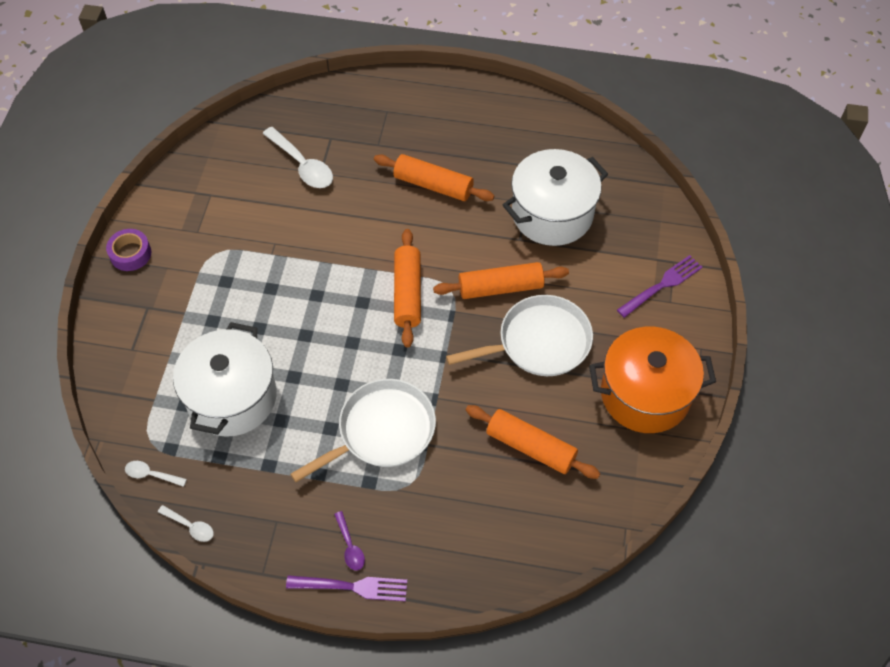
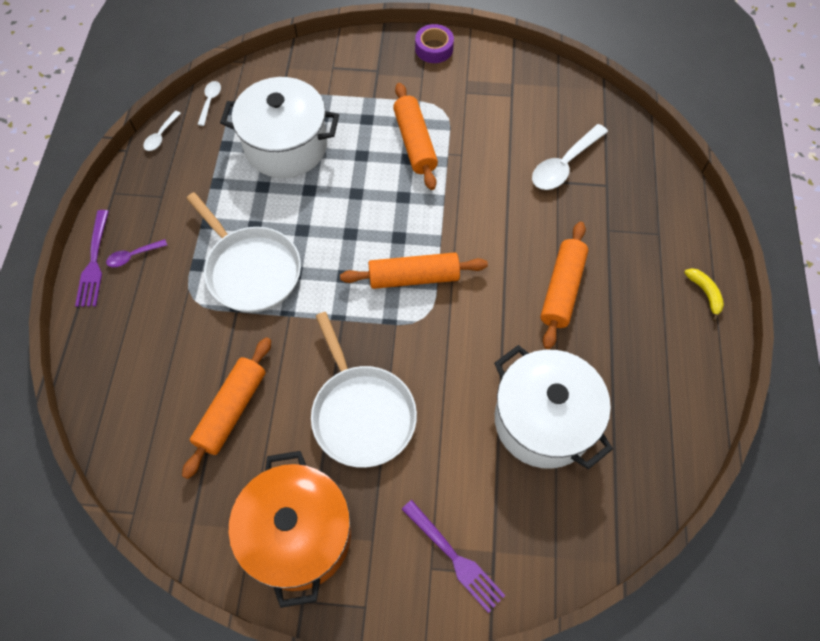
camera: 85 degrees right, 5 degrees up
orange rolling pin [433,262,569,299] -> orange rolling pin moved to [393,83,438,190]
none -> yellow banana [684,268,724,321]

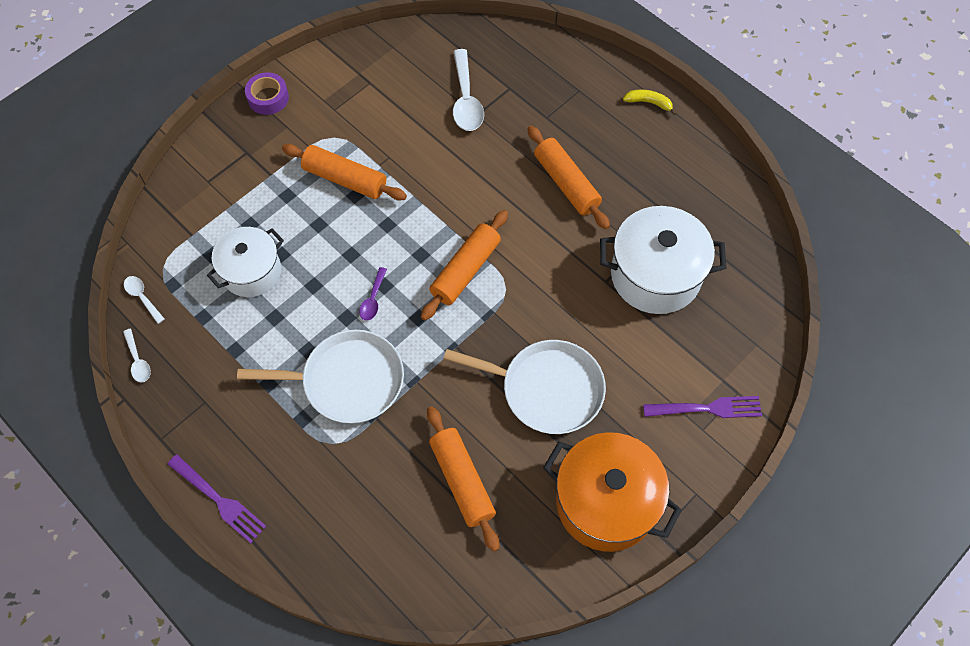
camera: 50 degrees left, 0 degrees up
purple spoon [106,239,167,267] -> purple spoon moved to [359,267,387,321]
white pot [220,77,339,178] -> white pot [207,227,284,297], size x0.66

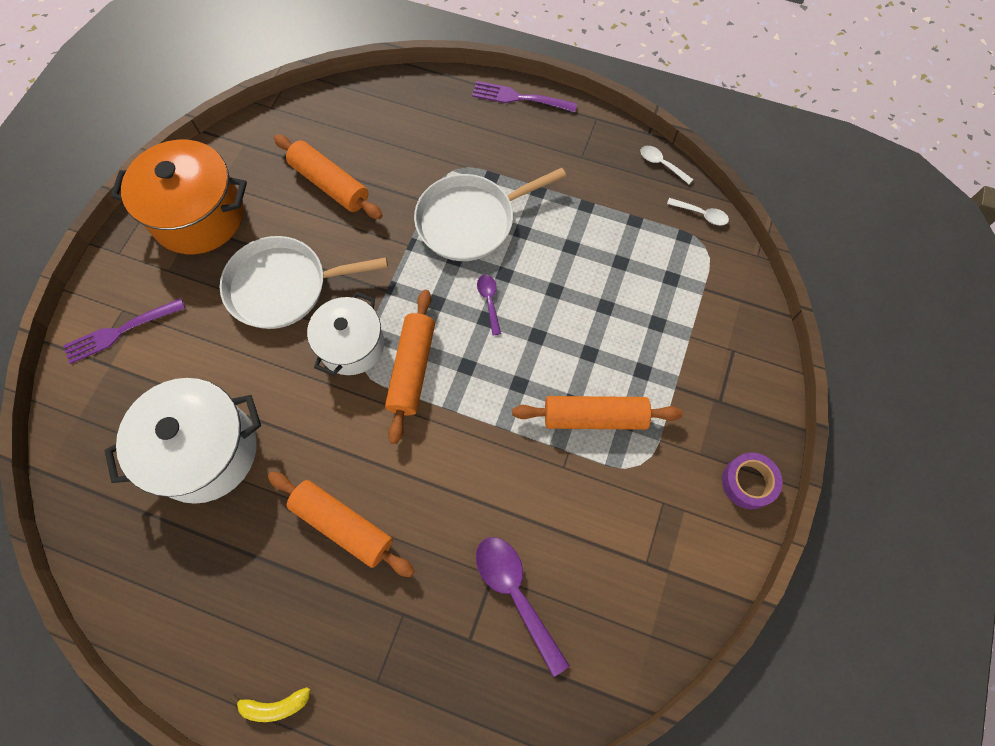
camera: 155 degrees right, 5 degrees up
white pot [207,227,284,297] -> white pot moved to [307,291,384,376]
white spoon [453,49,484,131] -> purple spoon [476,537,570,677]

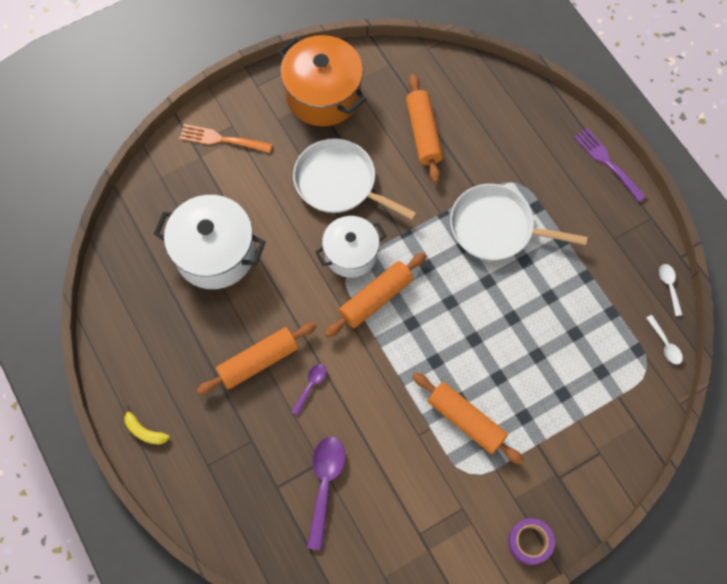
camera: 40 degrees right, 0 degrees up
purple fork [63,298,185,364] -> orange fork [179,124,272,153]
orange rolling pin [268,472,415,577] -> orange rolling pin turned 75 degrees clockwise [196,322,317,395]
purple spoon [477,274,501,335] -> purple spoon moved to [292,364,326,416]

